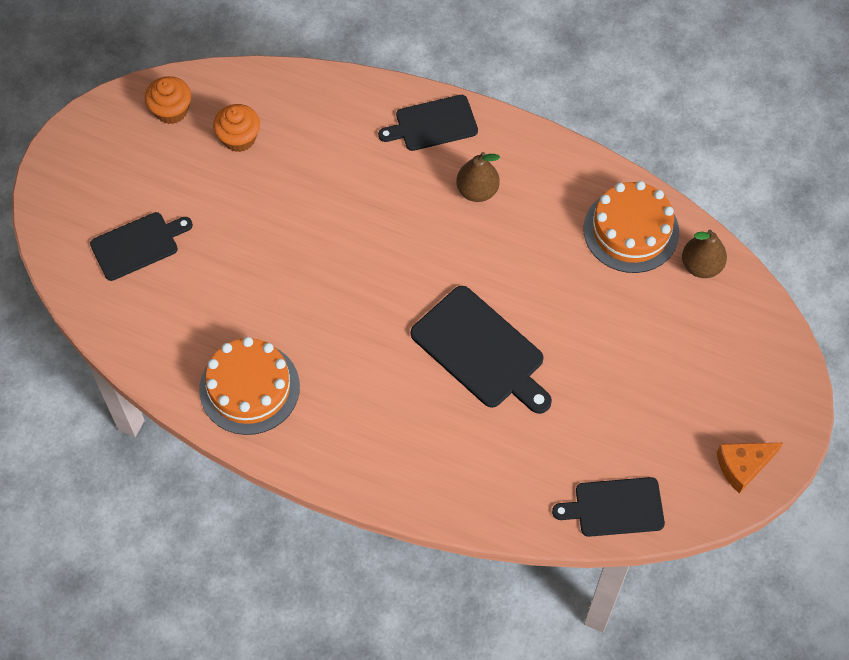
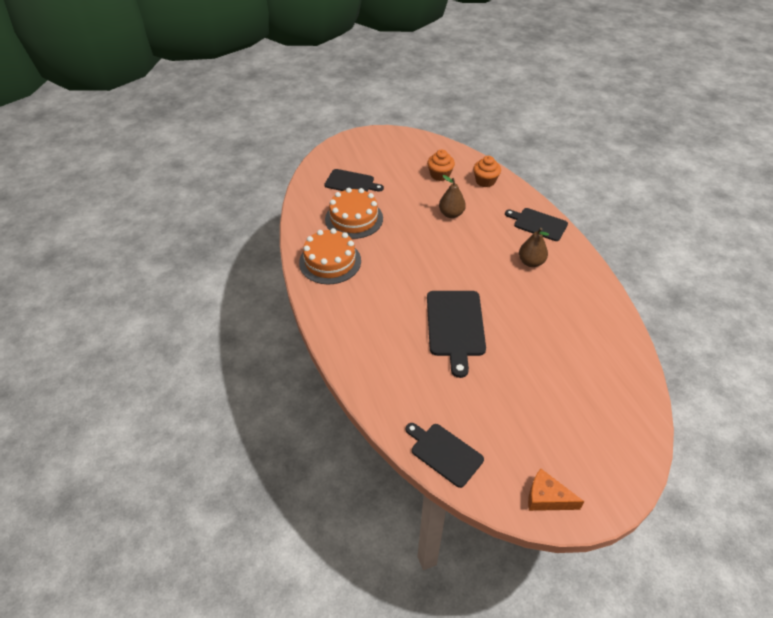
camera: 45 degrees right, 15 degrees down
orange cupcake [145,76,191,124] -> orange cupcake moved to [473,156,501,187]
orange cake [584,181,679,273] -> orange cake moved to [325,188,383,239]
brown pear [682,229,727,278] -> brown pear moved to [439,175,466,218]

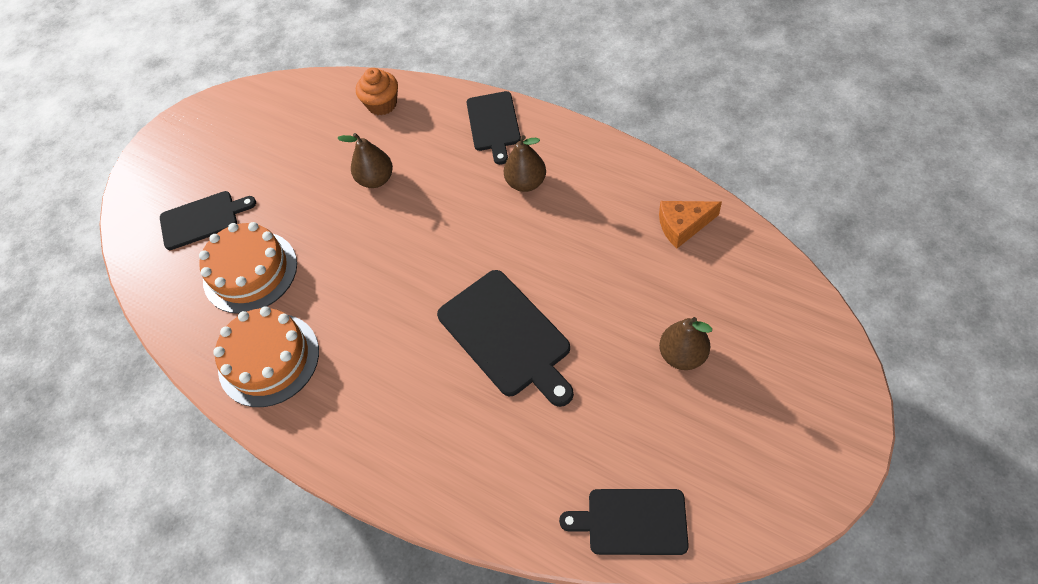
camera: 30 degrees left, 10 degrees up
orange cupcake [427,149,455,181] -> none
black cutting board [505,208,568,241] -> black cutting board turned 90 degrees counterclockwise [466,91,521,165]
orange cheese [528,469,585,511] -> orange cheese moved to [659,201,722,249]
none -> brown pear [659,317,712,370]

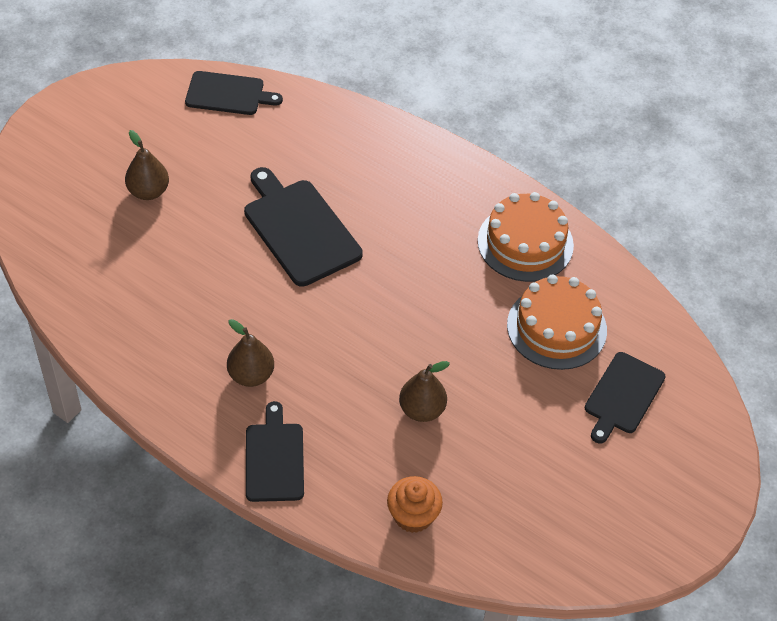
camera: 175 degrees right, 5 degrees down
black cutting board [160,191,256,250] -> black cutting board turned 45 degrees counterclockwise [585,352,666,444]
orange cheese [659,201,722,249] -> none

